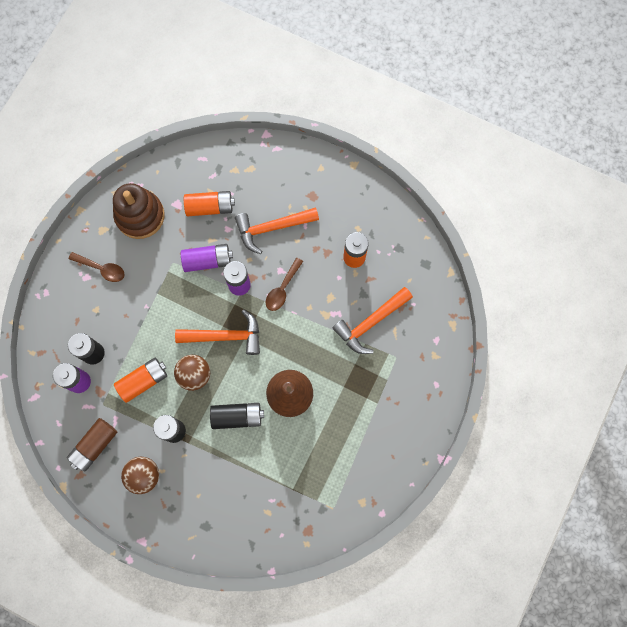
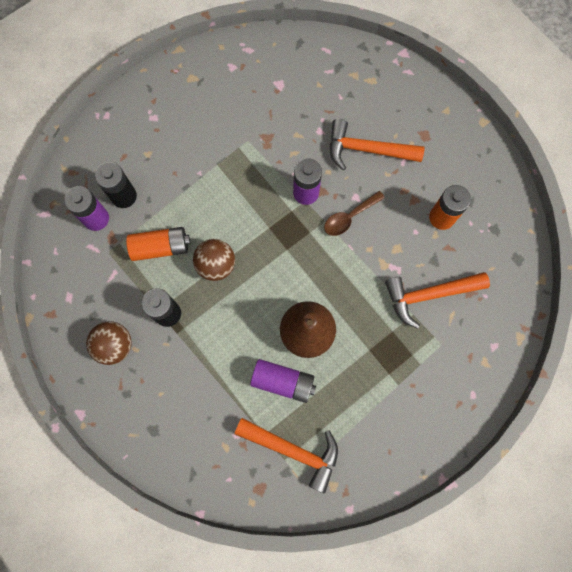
camera: 25 degrees right, 0 degrees up
brown battery [67,418,117,471] -> none
brown spoon [69,252,125,282] -> none
brown stacking toy [113,183,164,239] -> none
orange hammer [175,309,260,355] -> orange hammer moved to [235,418,338,493]
purple battery [181,244,233,272] -> purple battery moved to [250,359,316,403]
orange battery [184,191,235,216] -> none
black battery [210,403,264,429] -> none

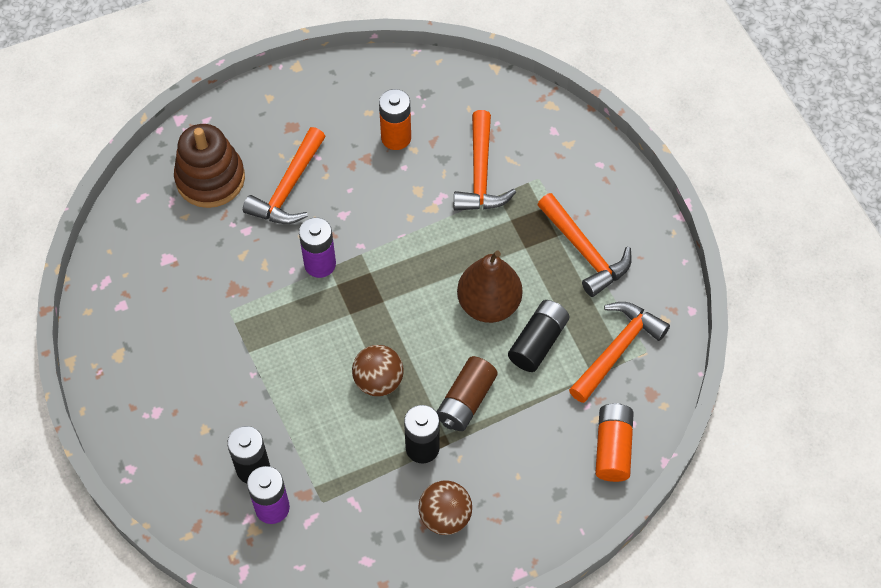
camera: 75 degrees left, 15 degrees down
orange battery [126,227,190,261] -> orange battery moved to [595,403,634,482]
purple battery [250,359,316,403] -> black battery [508,300,569,372]
brown spoon [324,191,385,236] -> none
none -> brown stacking toy [174,124,245,208]
none -> brown battery [437,356,498,431]
none -> orange hammer [537,193,632,297]

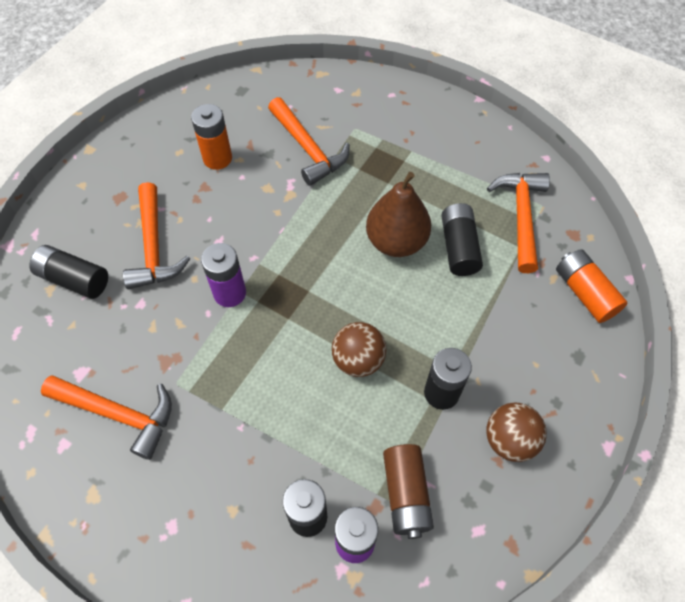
camera: 35 degrees left, 0 degrees up
brown stacking toy [174,124,245,208] -> black battery [29,245,108,299]
brown battery [437,356,498,431] -> brown battery moved to [383,444,434,539]
orange hammer [537,193,632,297] -> orange hammer moved to [41,375,172,460]

